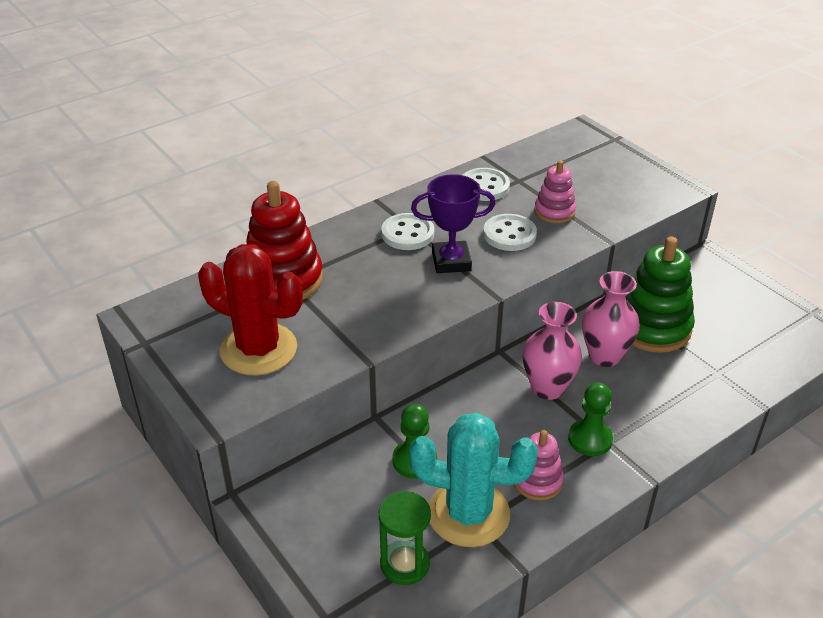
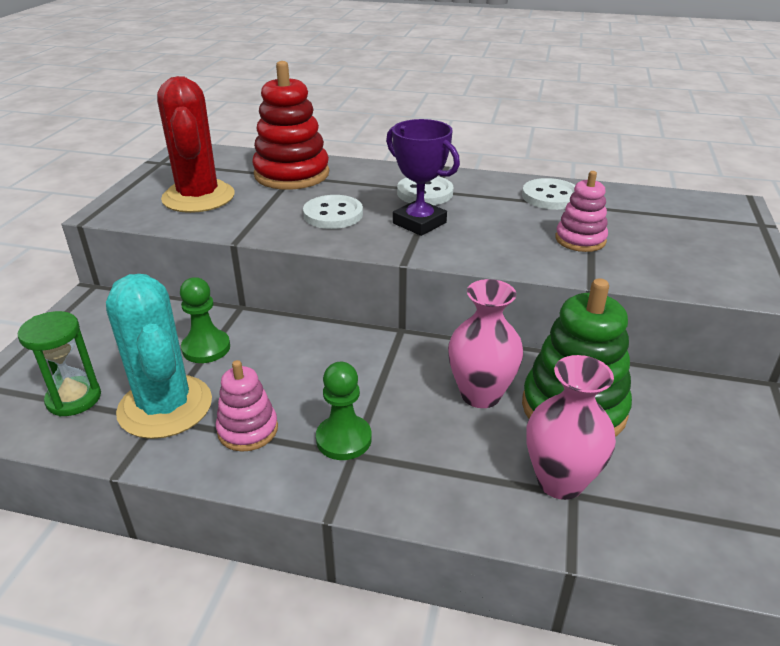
camera: 50 degrees right, 5 degrees down
white button [483,214,537,251] -> white button moved to [303,195,363,229]
pink vase [523,302,582,400] -> pink vase moved to [526,355,616,500]

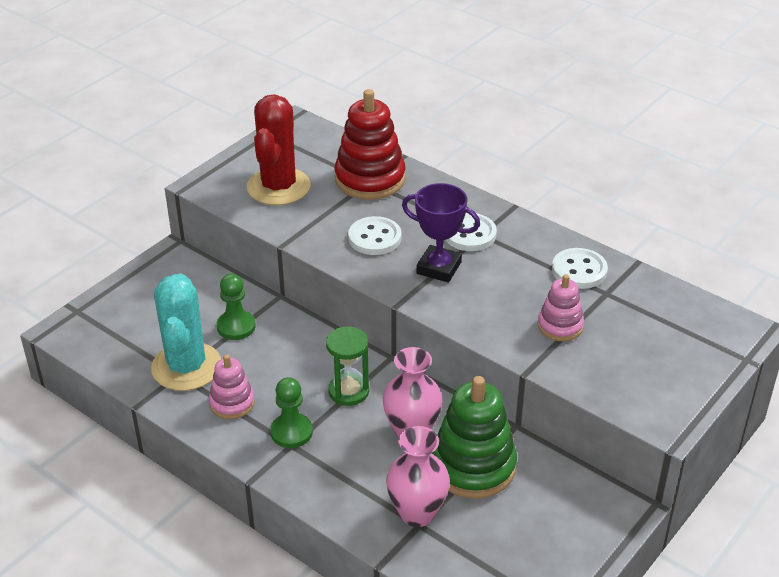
camera: 25 degrees right, 5 degrees up
green hourglass [18,311,101,416] -> green hourglass moved to [326,327,369,406]
purple trophy [386,119,460,236] -> purple trophy turned 45 degrees counterclockwise [402,183,480,282]

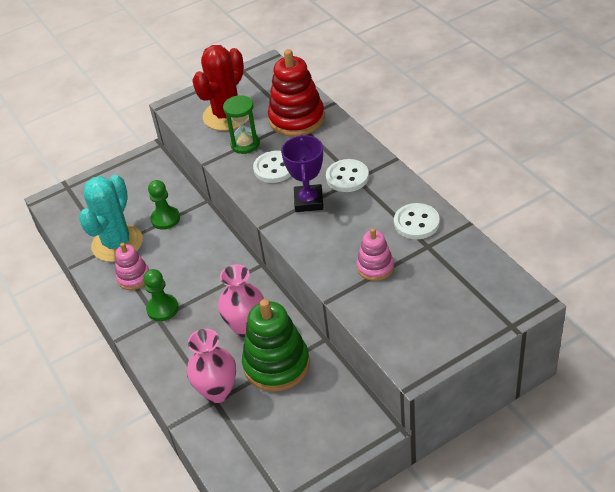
camera: 25 degrees right, 5 degrees up
green hourglass [326,327,369,406] -> green hourglass moved to [223,95,260,154]
purple trophy [402,183,480,282] -> purple trophy turned 45 degrees clockwise [281,135,323,212]

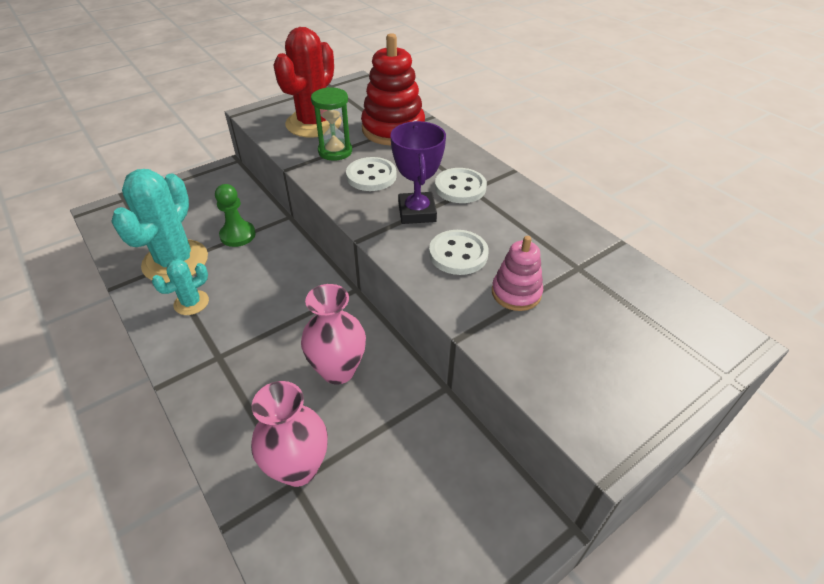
camera: 10 degrees left, 0 degrees up
pink stacking toy [115,243,149,290] -> turquoise cactus [152,259,209,315]
green pawn [143,269,179,321] -> none
green stacking toy [242,299,310,392] -> none
white button [394,203,440,239] -> white button moved to [429,230,489,275]

